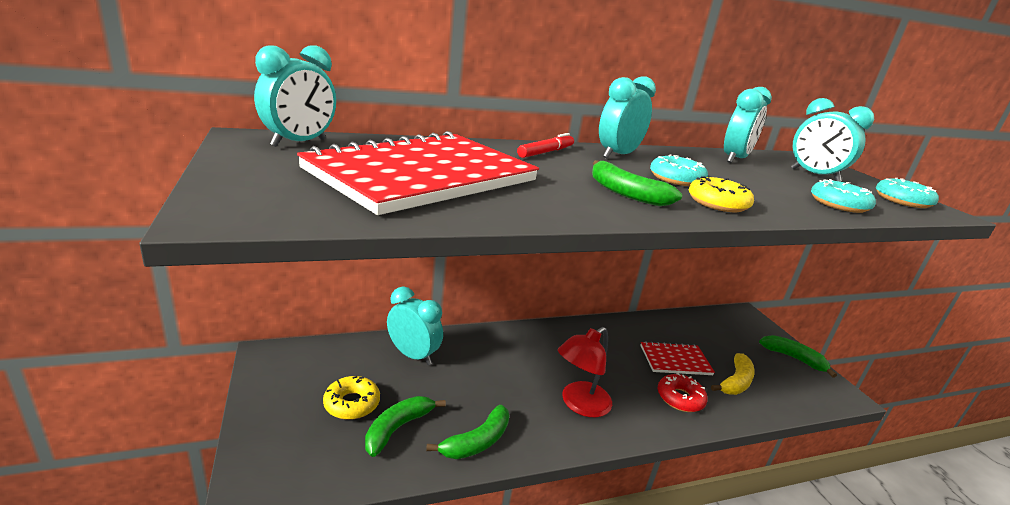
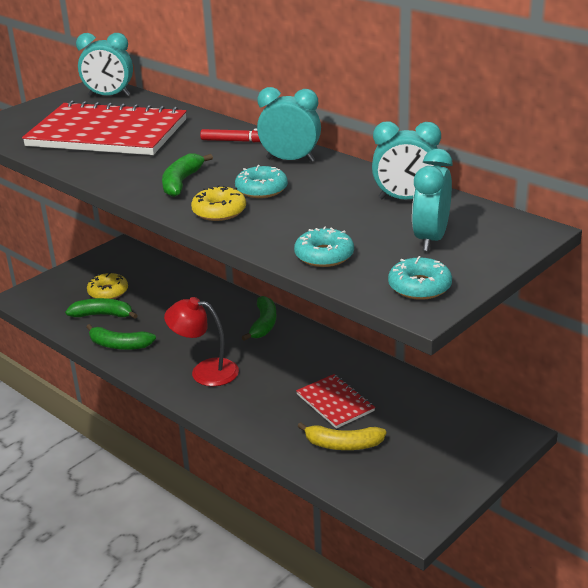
camera: 65 degrees right, 5 degrees up
turquoise clock [387,286,443,365] -> none
red donut [658,373,708,412] -> none
green banana [759,335,837,378] -> green banana moved to [242,296,277,341]

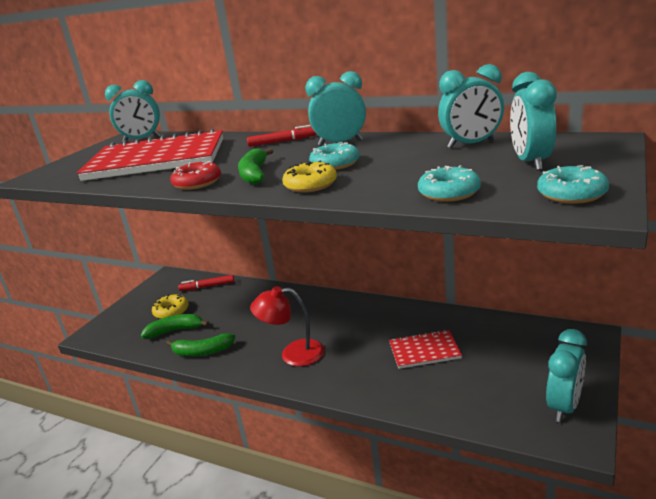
camera: 15 degrees left, 5 degrees down
green banana [242,296,277,341] -> none
red notebook [296,374,375,429] -> red notebook turned 45 degrees counterclockwise [389,330,462,369]
yellow banana [297,422,386,450] -> none
none -> red donut [170,161,221,190]
none -> red marker [178,275,234,291]
none -> turquoise clock [546,329,587,422]

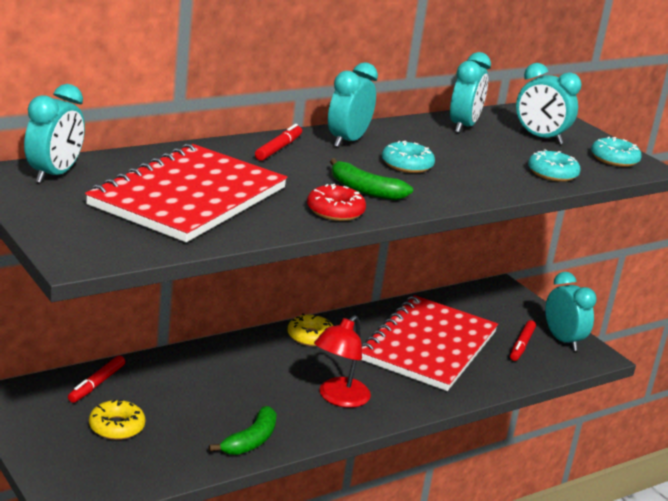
camera: 65 degrees left, 0 degrees up
green banana [141,314,209,339] -> none
yellow donut [282,160,337,193] -> yellow donut moved to [288,313,333,346]
red notebook [389,330,462,369] -> red notebook [362,295,498,391], size x2.07
none -> red marker [510,320,536,361]

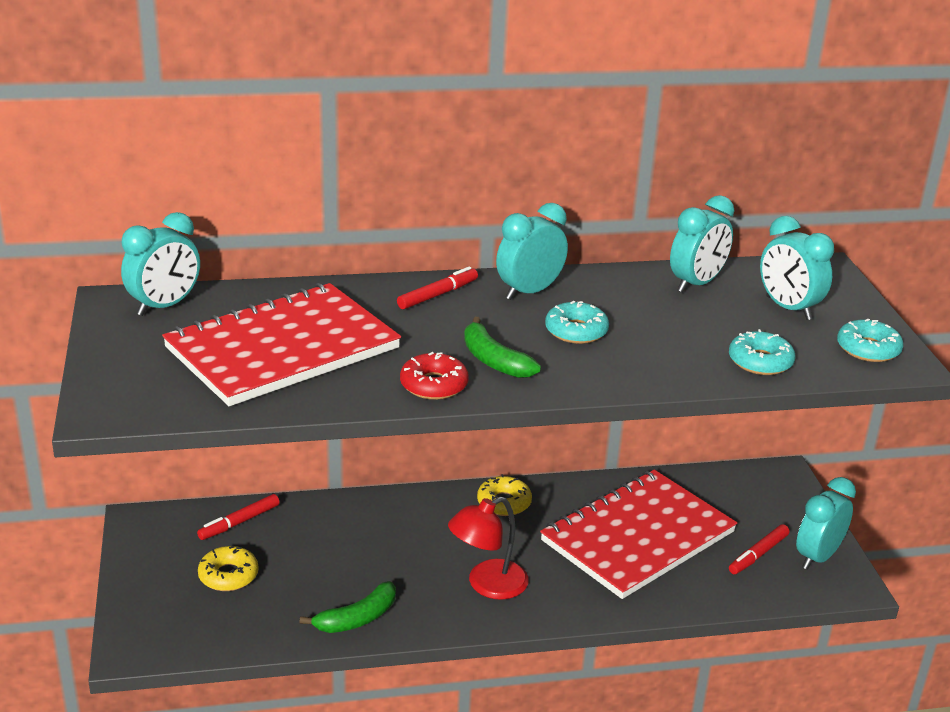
camera: 25 degrees right, 5 degrees up
turquoise clock [545,272,597,351] -> turquoise clock turned 135 degrees counterclockwise [796,477,856,570]

